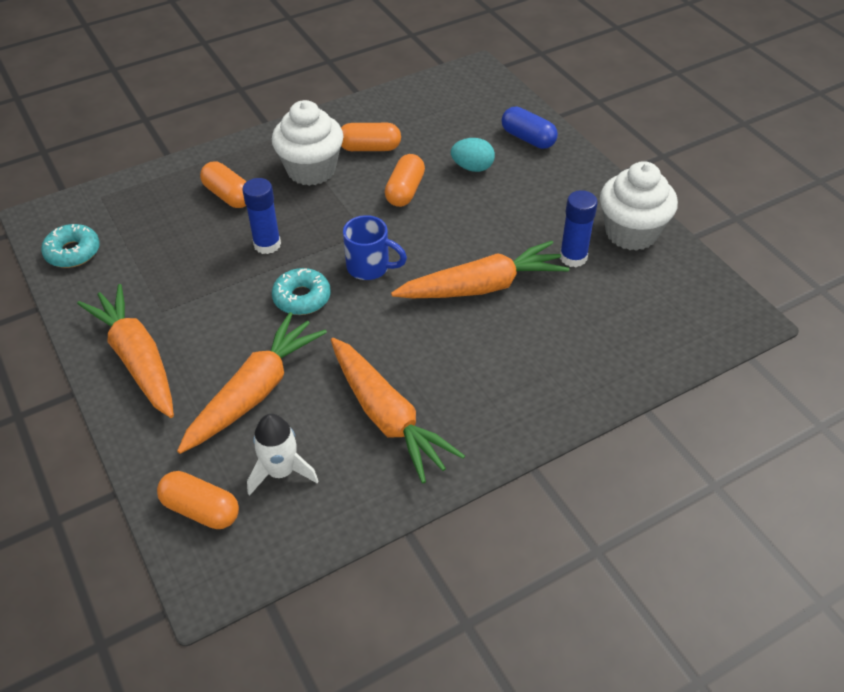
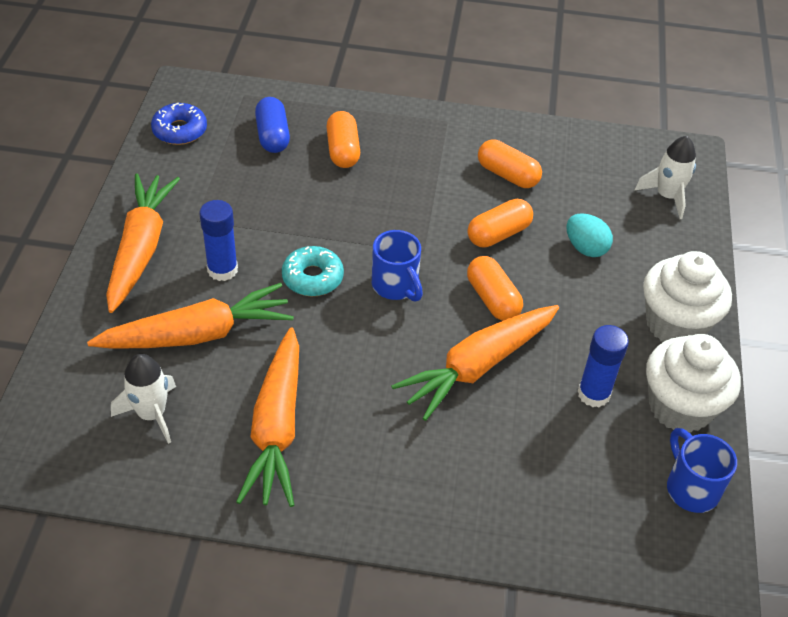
camera: 35 degrees right, 0 degrees up
turquoise donut [41,224,100,268] -> blue donut [151,103,207,145]
orange capsule [157,471,239,529] -> orange capsule moved to [467,256,523,321]
blue glue stick [242,178,281,254] -> blue glue stick moved to [200,200,238,281]
white cupcake [272,100,344,186] -> white cupcake moved to [643,251,732,342]
orange carrot [391,241,569,298] -> orange carrot turned 120 degrees clockwise [391,305,559,421]
blue capsule [502,107,558,149] -> blue capsule moved to [255,97,290,153]
none -> white rocket [635,136,696,219]
none -> blue mug [667,428,737,513]

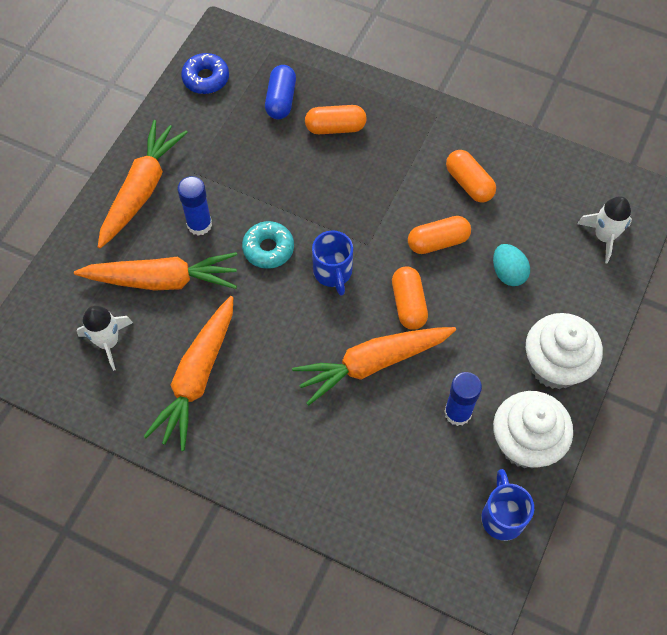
camera: 20 degrees right, 15 degrees up
orange capsule [326,111,360,168] -> orange capsule turned 75 degrees clockwise [305,105,367,134]

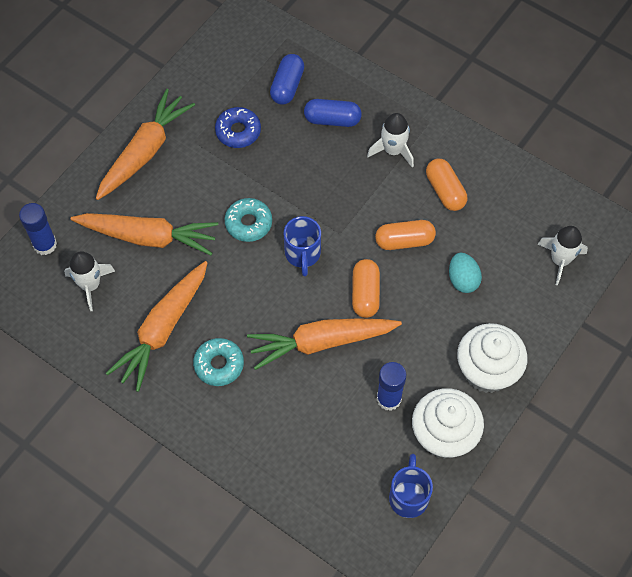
camera: 10 degrees right, 0 degrees up
blue glue stick [177,176,212,236] -> blue glue stick moved to [19,203,57,255]
blue donut [181,53,229,94] -> blue donut moved to [215,107,261,148]
orange capsule [305,105,367,134] -> blue capsule [304,99,362,127]
none -> turquoise donut [193,338,244,386]
none -> white rocket [367,113,414,167]

